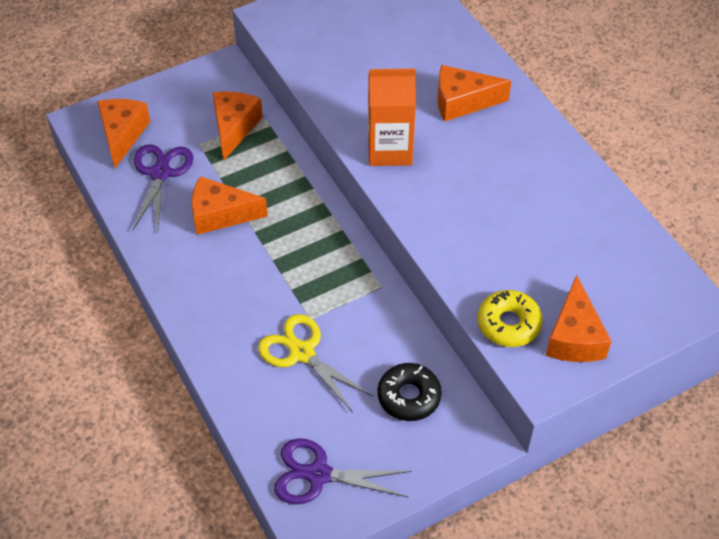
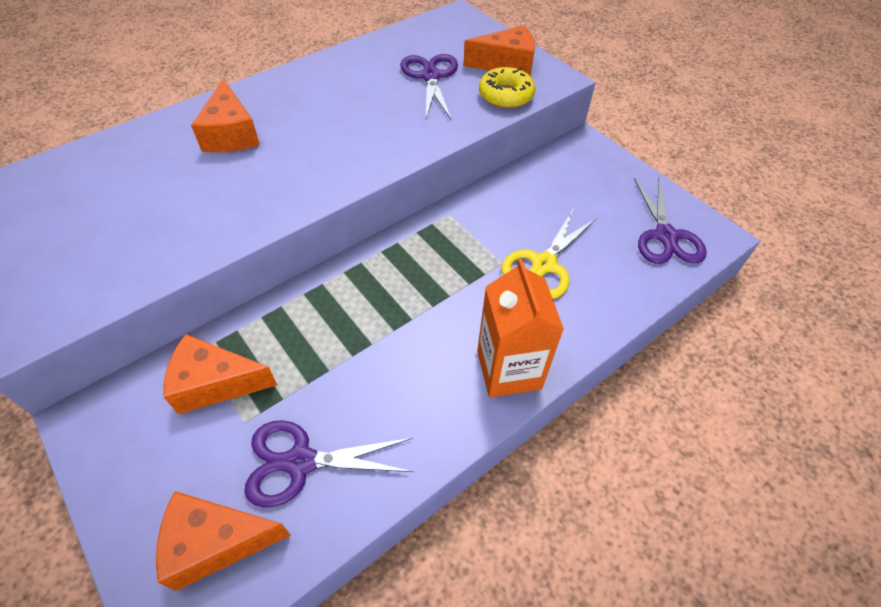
camera: 100 degrees left, 0 degrees up
orange cheese [192,176,268,235] -> none
orange carton [368,68,416,166] -> orange carton moved to [477,259,564,398]
black donut [378,363,442,421] -> none
none -> purple scissors [400,54,458,119]

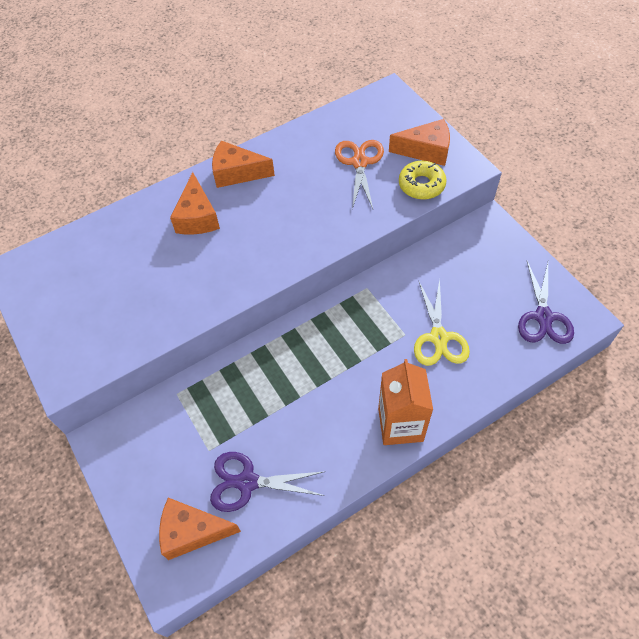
camera: 10 degrees right, 5 degrees up
orange cheese [163,334,277,414] -> orange cheese moved to [212,140,275,188]
purple scissors [400,54,458,119] -> orange scissors [335,140,384,209]
yellow scissors [501,208,597,299] -> yellow scissors turned 45 degrees counterclockwise [414,279,470,366]

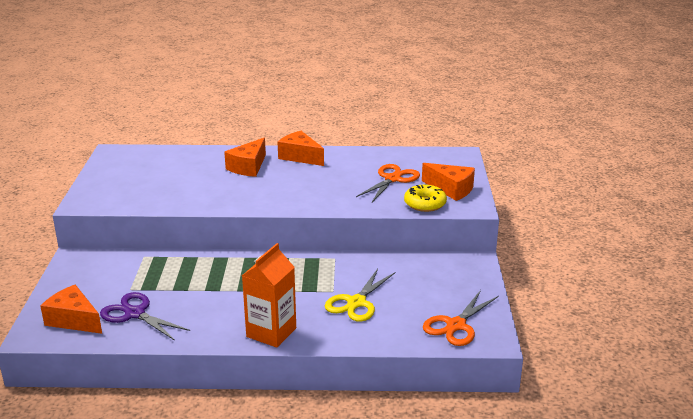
camera: 30 degrees right, 30 degrees down
purple scissors [518,261,574,344] -> orange scissors [423,290,499,346]

